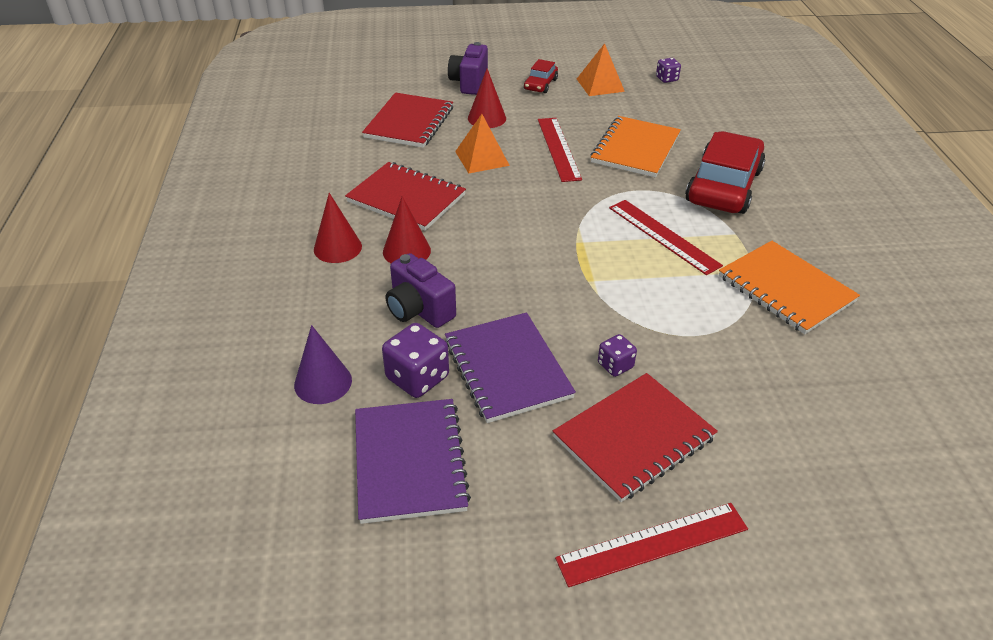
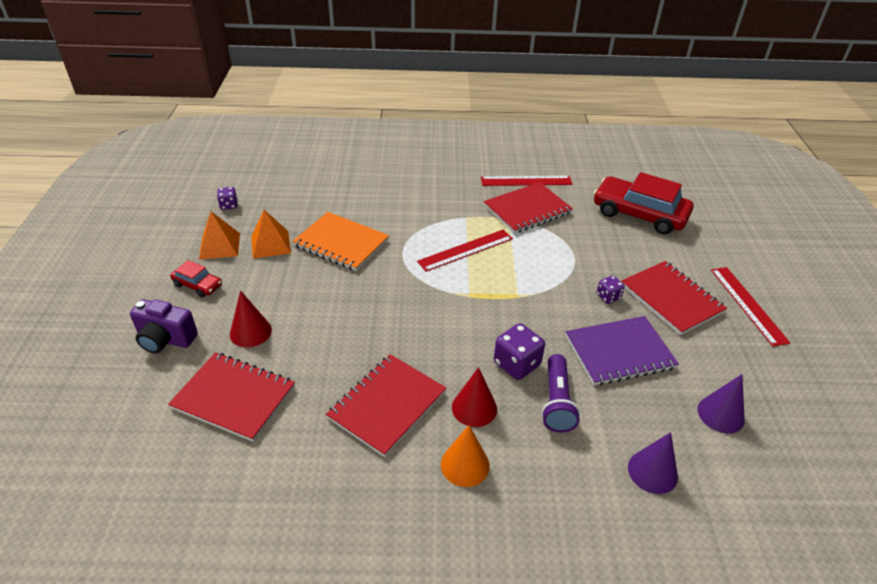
camera: 85 degrees left, 0 degrees up
red cone [314,193,362,263] -> orange cone [441,425,490,487]
purple notebook [355,399,471,524] -> purple cone [697,374,745,434]
purple dice [382,323,449,398] -> purple dice moved to [494,323,545,380]
purple camera [386,253,456,328] -> purple flashlight [541,354,580,433]
orange pyramid [455,114,510,173] -> orange pyramid moved to [251,210,291,258]
red ruler [538,118,582,182] -> red ruler moved to [481,176,573,186]
red car [685,131,766,214] -> red car moved to [593,172,693,235]
orange notebook [719,241,860,334] -> red notebook [483,182,573,234]

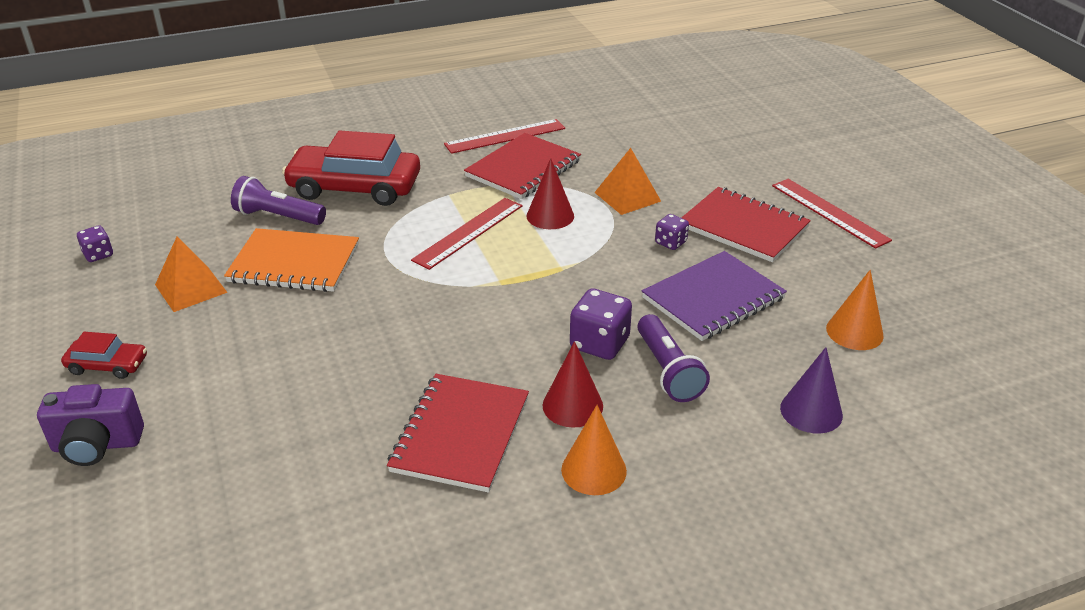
camera: 20 degrees left, 5 degrees down
red notebook [168,352,295,442] -> none
orange pyramid [199,212,240,260] -> orange pyramid moved to [594,148,661,215]
red cone [230,290,272,348] -> red cone moved to [527,158,574,229]
red car [593,172,693,235] -> red car moved to [282,130,420,206]
purple cone [697,374,745,434] -> orange cone [826,270,884,350]
none -> purple flashlight [231,176,326,225]

